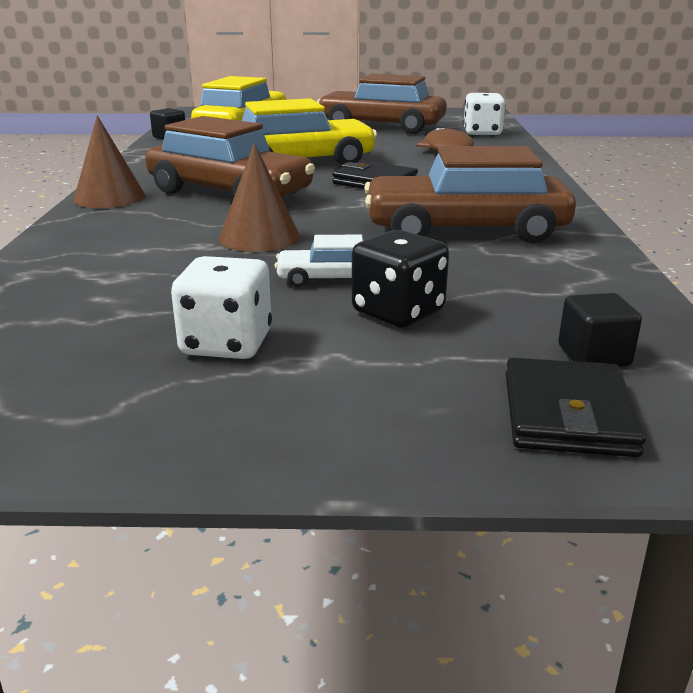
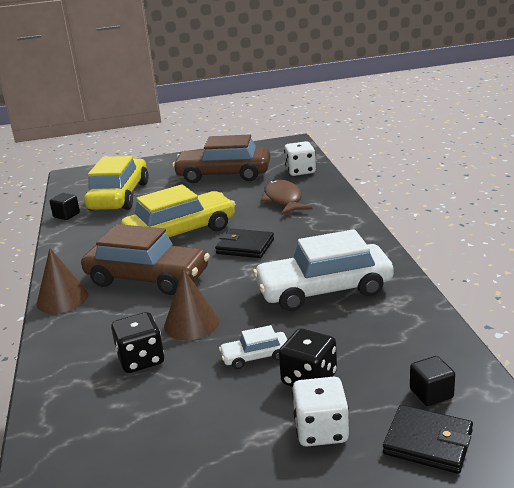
camera: 10 degrees left, 0 degrees up
white dice [171,256,272,359] -> white dice moved to [292,377,349,447]
brown car [364,146,576,243] -> white car [253,229,394,311]
black wallet [506,357,646,457] -> black wallet turned 60 degrees counterclockwise [383,405,473,474]
none -> black dice [111,312,164,373]

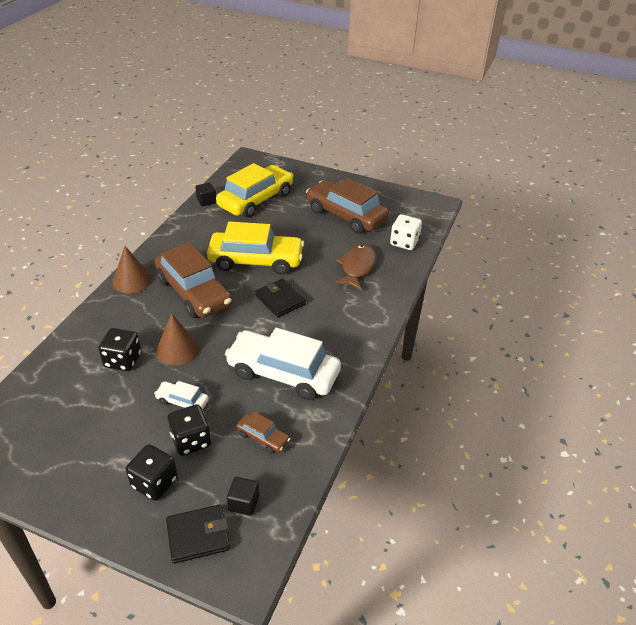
camera: 30 degrees right, 15 degrees up
white dice [292,377,349,447] -> black dice [126,444,178,501]
black wallet [383,405,473,474] -> black wallet turned 75 degrees counterclockwise [166,504,230,564]
none -> brown car [236,412,290,454]

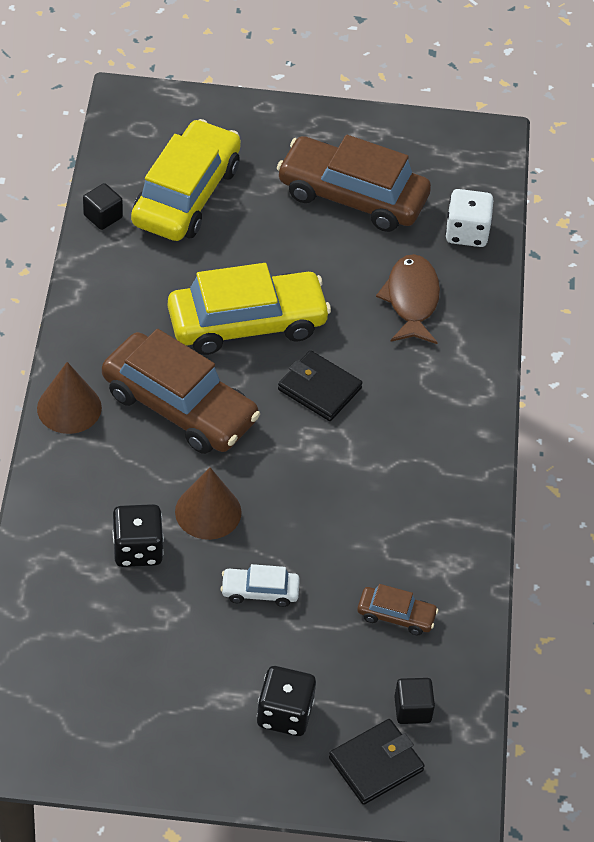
camera: 20 degrees left, 10 degrees up
black dice [168,404,211,456] -> none
white car [225,328,341,400] -> none

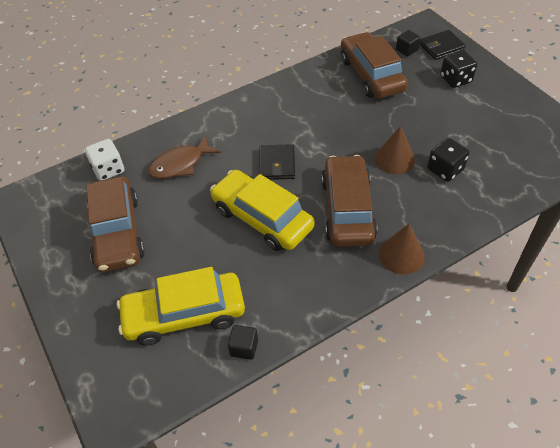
camera: 120 degrees left, 0 degrees up
white car [220,564,300,607] -> none
black wallet [329,719,425,805] -> black wallet turned 45 degrees counterclockwise [419,30,466,60]
brown car [358,584,439,635] -> brown car [341,32,408,98], size x2.22

